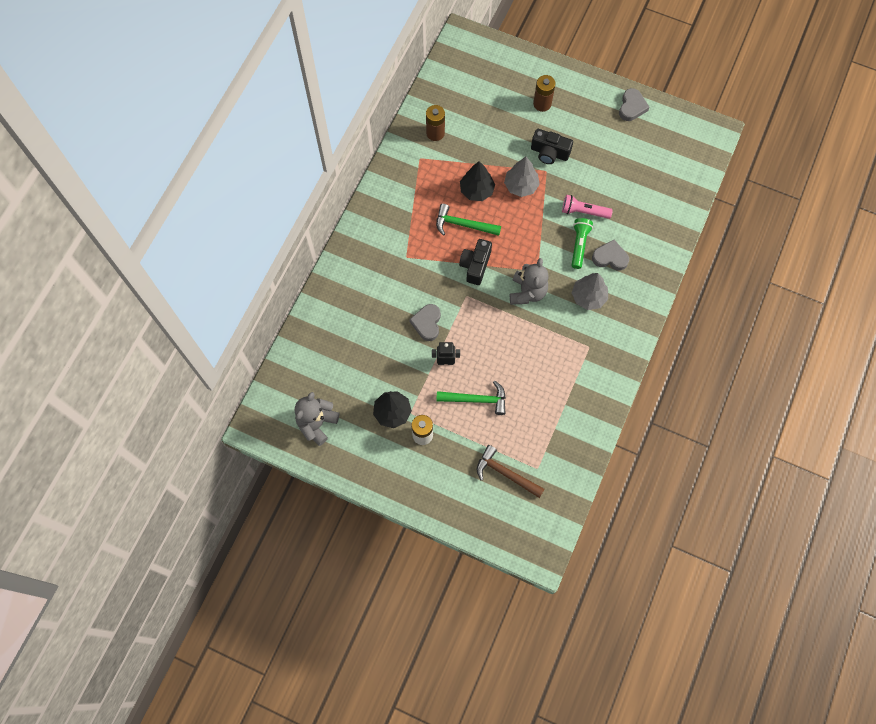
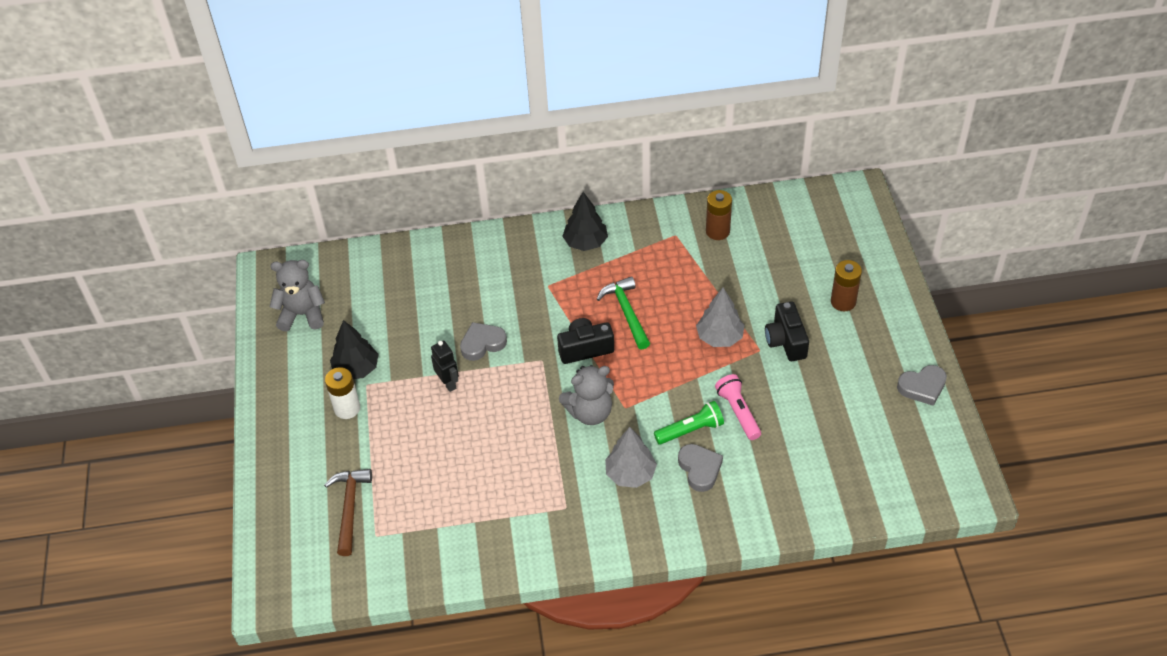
camera: 60 degrees right, 20 degrees down
green hammer [436,381,506,415] -> none
black tree [460,161,495,201] -> black tree moved to [562,192,608,251]

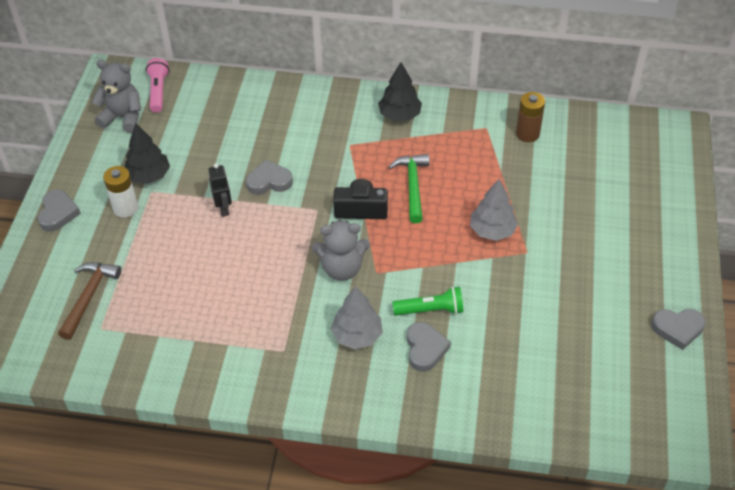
camera: 15 degrees right, 0 degrees up
pink flashlight [715,374,761,440] -> pink flashlight moved to [146,58,169,113]
black camera [765,301,809,361] -> none
brown battery [831,260,862,311] -> none
none -> grey heart [38,190,81,232]

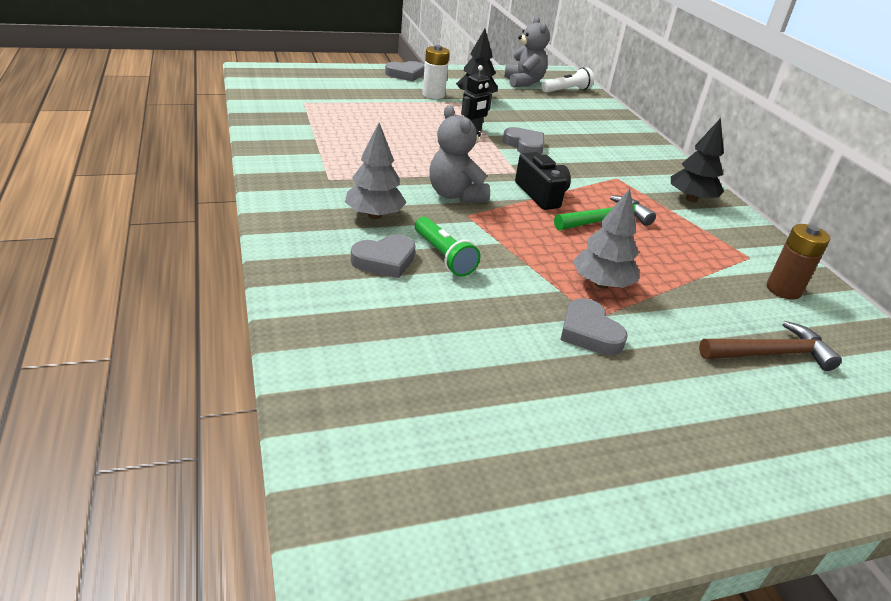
camera: 60 degrees right, 15 degrees down
brown hammer [58,262,121,340] -> brown hammer moved to [699,321,842,371]
pink flashlight [146,58,169,113] -> white flashlight [542,68,594,93]
grey heart [651,309,706,350] -> grey heart moved to [560,298,628,356]

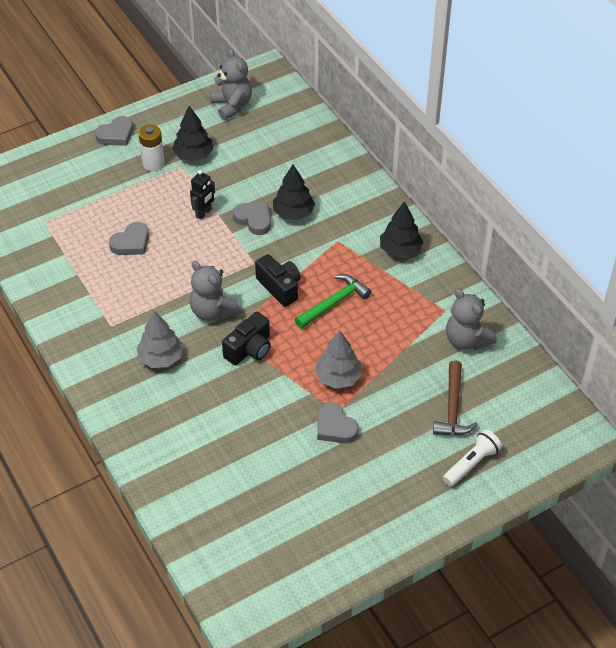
camera: 10 degrees left, 15 degrees up
grey heart [351,234,416,278] -> grey heart moved to [109,222,149,255]
green flashlight [415,217,480,277] -> none
white flashlight [542,68,594,93] -> white flashlight moved to [443,429,502,487]
brown hammer [699,321,842,371] -> brown hammer turned 120 degrees clockwise [433,360,478,435]
brown battery [767,224,830,300] -> grey teddy bear [446,288,497,350]
none -> black camera [222,312,271,365]
none -> black tree [273,164,315,220]

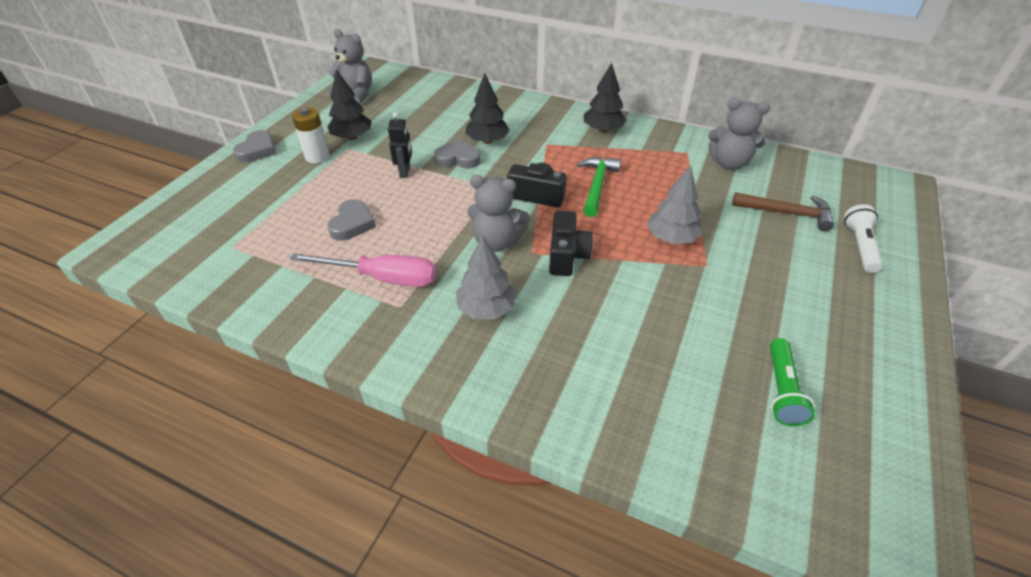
camera: 35 degrees left, 5 degrees down
grey heart [317,402,359,443] -> none
brown hammer [433,360,478,435] -> brown hammer turned 45 degrees counterclockwise [732,192,834,231]
none -> pink screwdriver [290,253,436,287]
none -> green flashlight [770,338,815,426]

